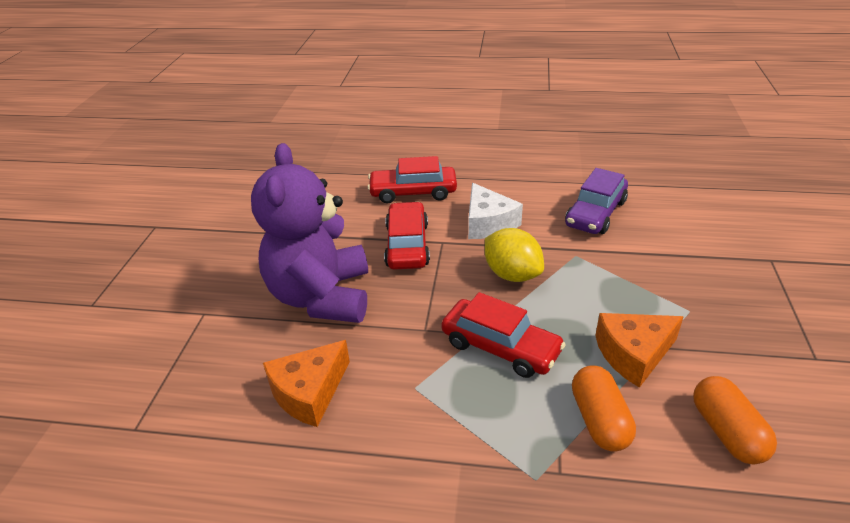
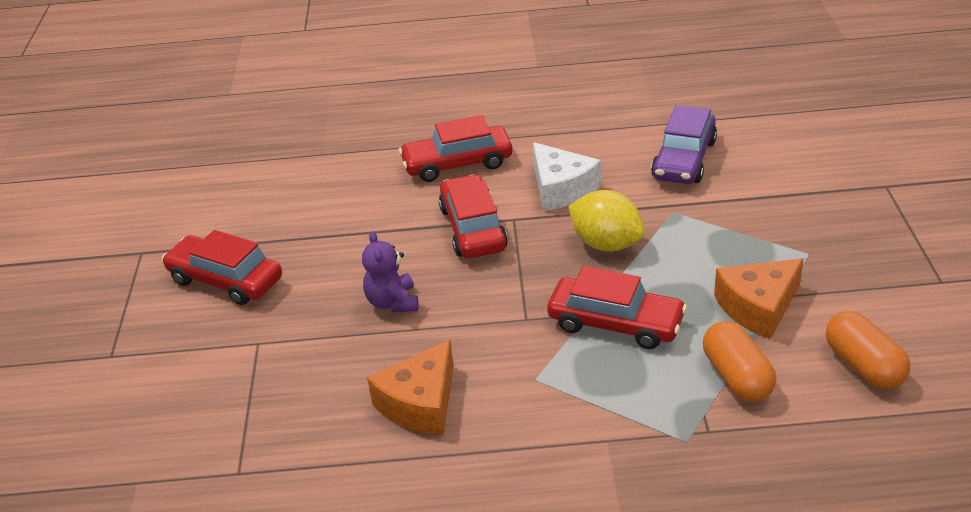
camera: 10 degrees left, 0 degrees up
purple teddy bear [251,143,368,323] -> purple teddy bear [362,231,418,312], size x0.43
none -> red car [162,230,282,305]

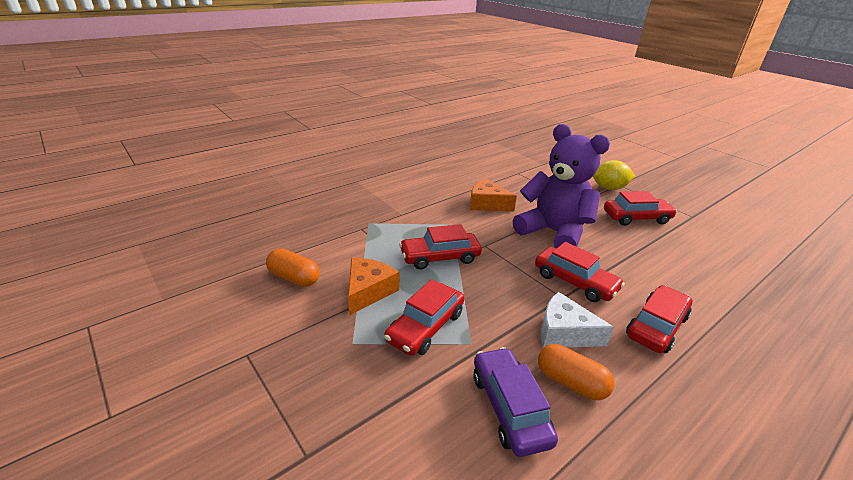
camera: 140 degrees right, 5 degrees down
purple teddy bear [362,231,418,312] -> purple teddy bear [513,124,610,249], size x2.32
orange cheese [367,340,454,435] -> orange cheese turned 60 degrees counterclockwise [470,178,517,212]
yellow lemon [568,190,645,251] -> yellow lemon moved to [593,160,635,190]
orange capsule [703,321,776,402] -> orange capsule moved to [538,344,614,400]
none -> red car [384,279,465,356]

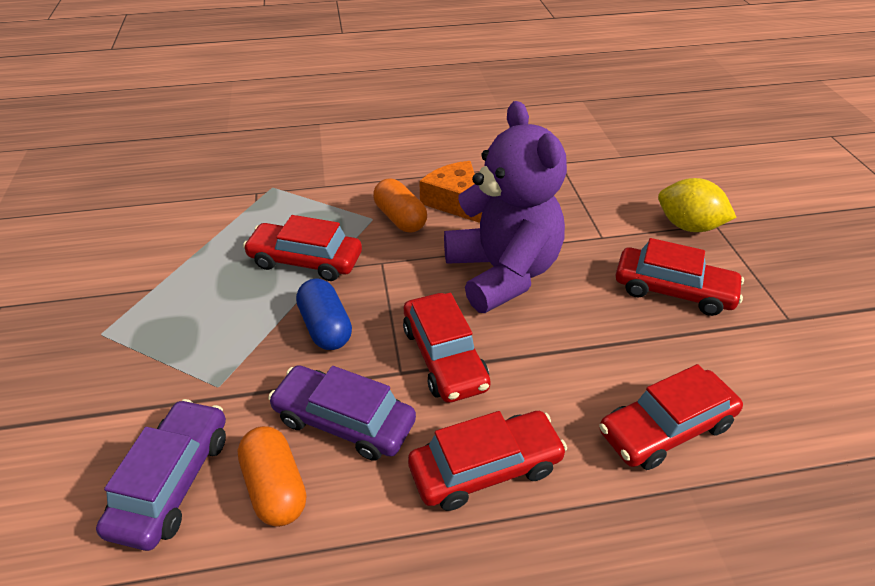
camera: 30 degrees right, 10 degrees up
orange capsule [266,248,320,287] -> orange capsule moved to [373,179,427,233]
orange cheese [348,258,399,315] -> none
red car [384,279,465,356] -> red car moved to [599,364,743,470]
white cheese [541,292,614,348] -> purple car [268,365,416,461]
none -> blue capsule [296,278,352,350]

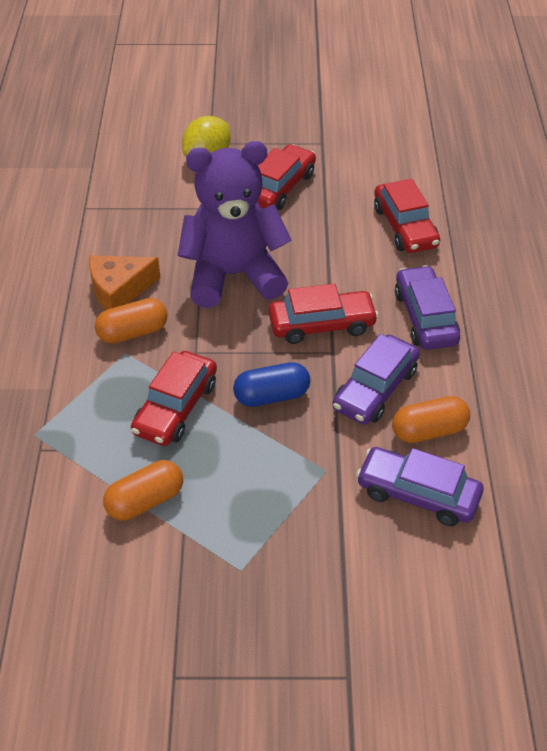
camera: 80 degrees left, 5 degrees up
red car [408,411,567,511] -> purple car [395,265,460,350]
none -> orange capsule [103,460,183,520]

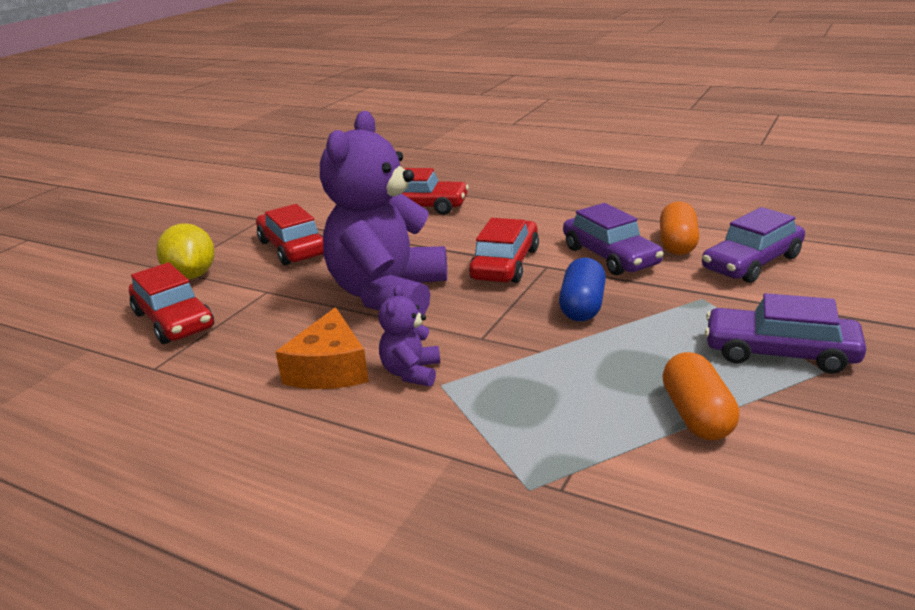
camera: 60 degrees left, 20 degrees down
orange capsule [95,298,168,344] -> purple teddy bear [378,285,440,387]
red car [131,351,217,446] -> red car moved to [129,262,214,344]
purple car [395,265,460,350] -> purple car moved to [705,293,866,374]

